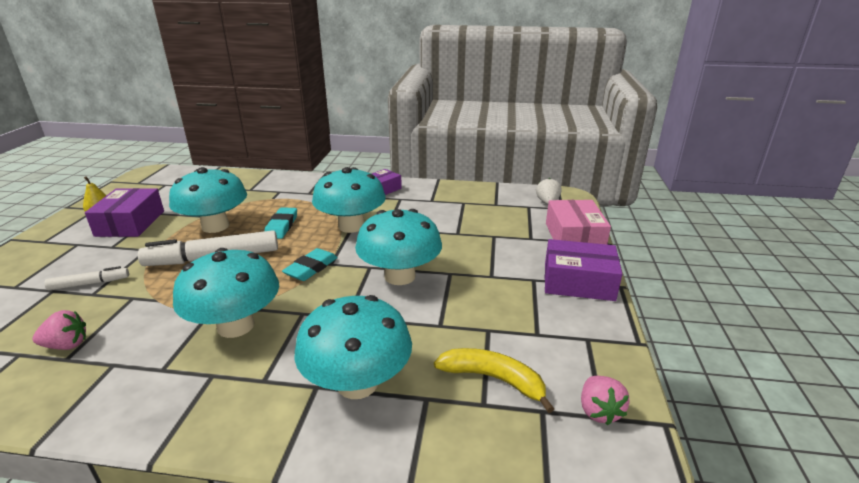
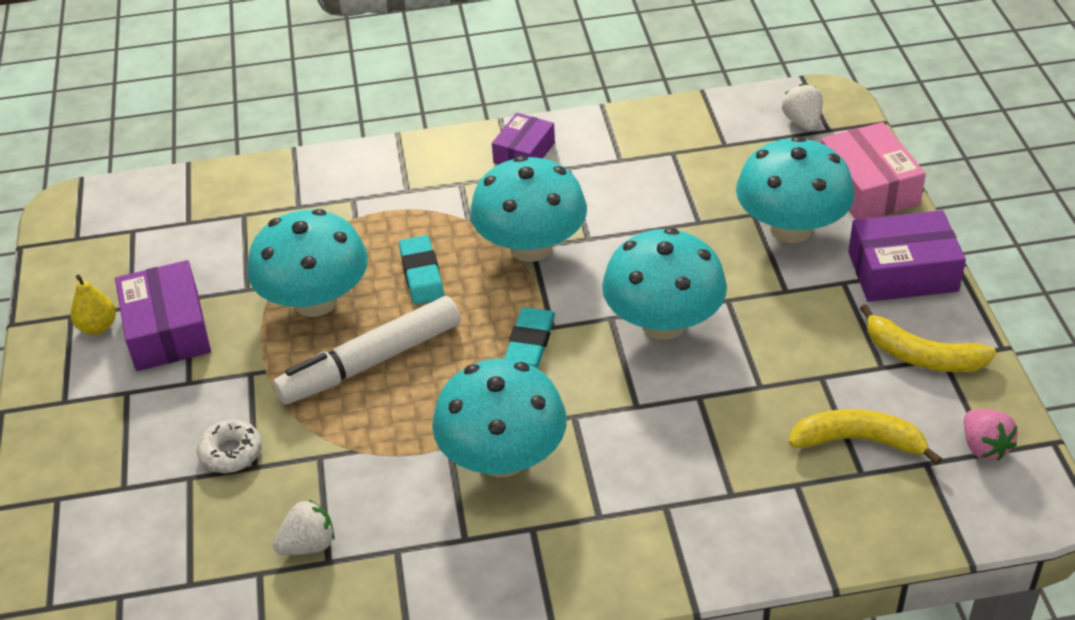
camera: 15 degrees left, 15 degrees up
pink strawberry [32,310,86,350] -> white strawberry [273,500,334,555]
white marker [44,266,129,290] -> white donut [197,419,262,473]
turquoise mushroom [294,295,412,399] -> turquoise mushroom moved to [736,136,854,243]
none -> yellow banana [860,304,996,372]

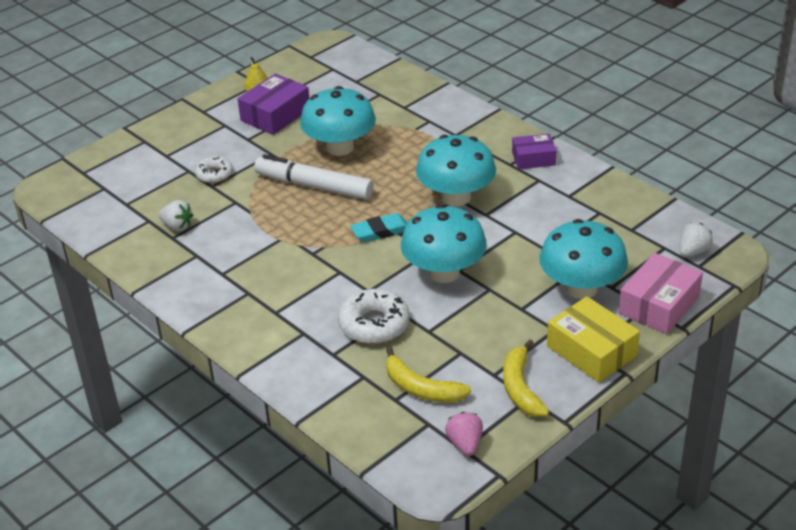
camera: 55 degrees right, 5 degrees down
turquoise eraser [399,235,444,305] -> none
turquoise mushroom [432,359,567,477] -> none
yellow banana [789,409,942,465] -> yellow banana turned 150 degrees clockwise [386,347,472,402]
purple box [848,210,966,302] -> yellow box [547,296,640,383]
pink strawberry [964,409,1018,461] -> pink strawberry turned 135 degrees clockwise [445,412,483,456]
none -> white donut [338,289,410,344]

